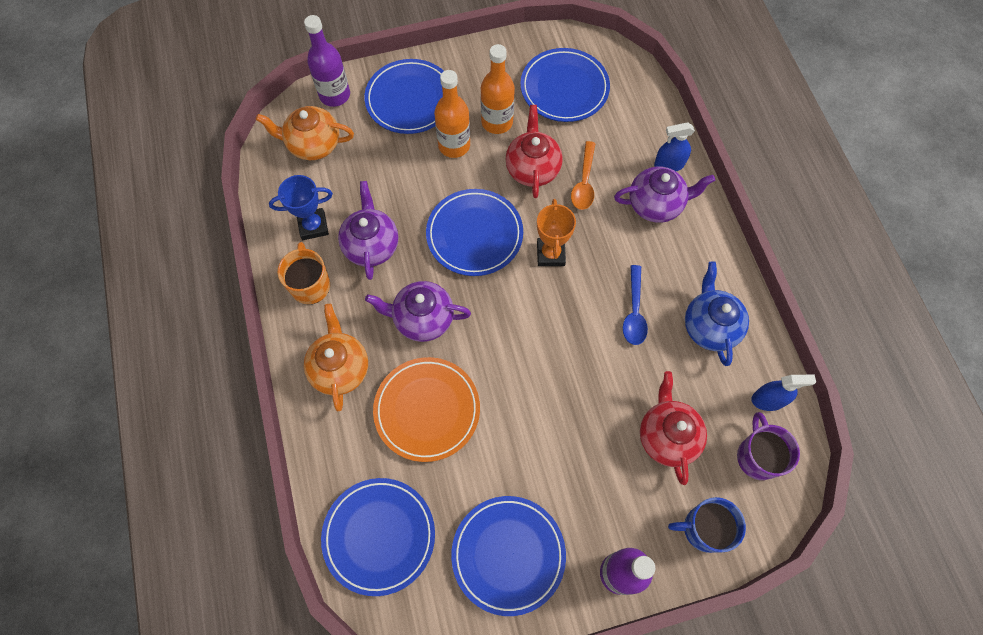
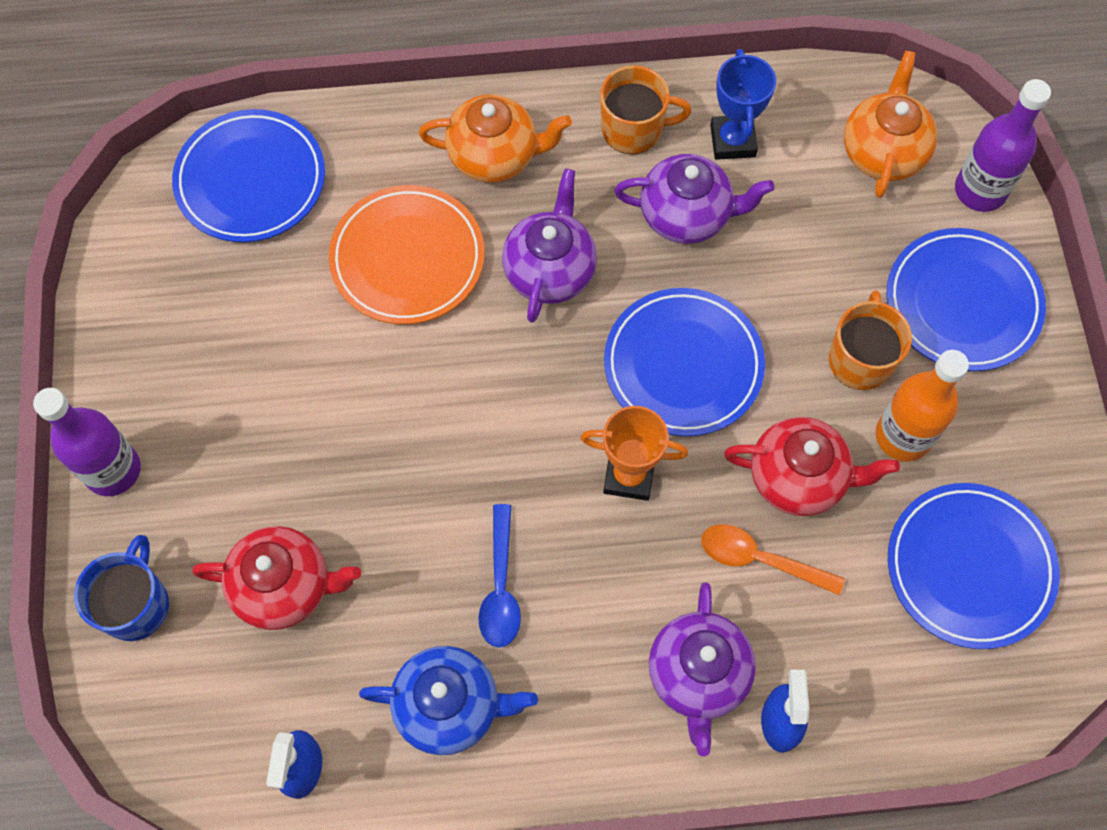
camera: 100 degrees right, 0 degrees up
orange bottle [434,70,470,158] -> orange mug [829,290,912,390]
blue plate [451,496,566,616] -> none
blue spoon [623,265,648,345] -> blue spoon turned 105 degrees counterclockwise [478,504,521,648]
purple mug [737,412,800,480] -> none

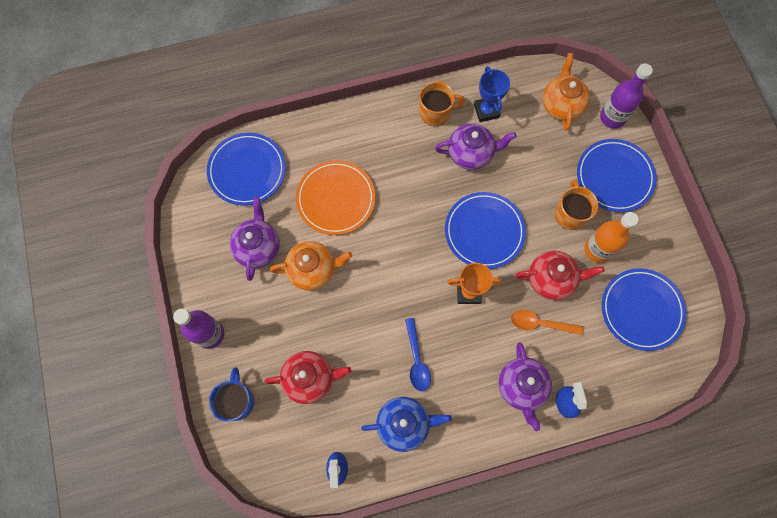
camera: 10 degrees left, 5 degrees up
orange teapot [419,94,572,183] -> orange teapot moved to [270,241,352,291]
purple teapot [502,169,597,323] -> purple teapot moved to [230,197,280,281]

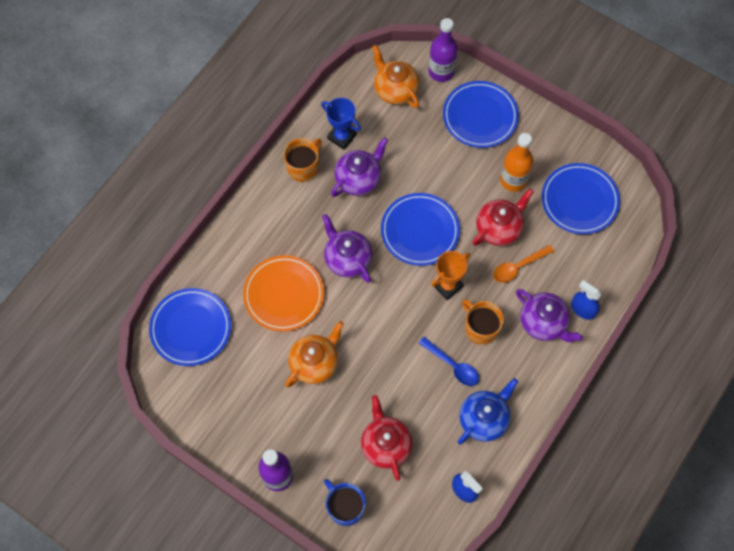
camera: 40 degrees left, 5 degrees down
purple teapot [230,197,280,281] -> purple teapot moved to [322,214,372,283]
red teapot [265,351,351,404] -> red teapot turned 60 degrees counterclockwise [361,395,413,481]
orange mug [555,180,598,230] -> orange mug moved to [462,299,504,345]

